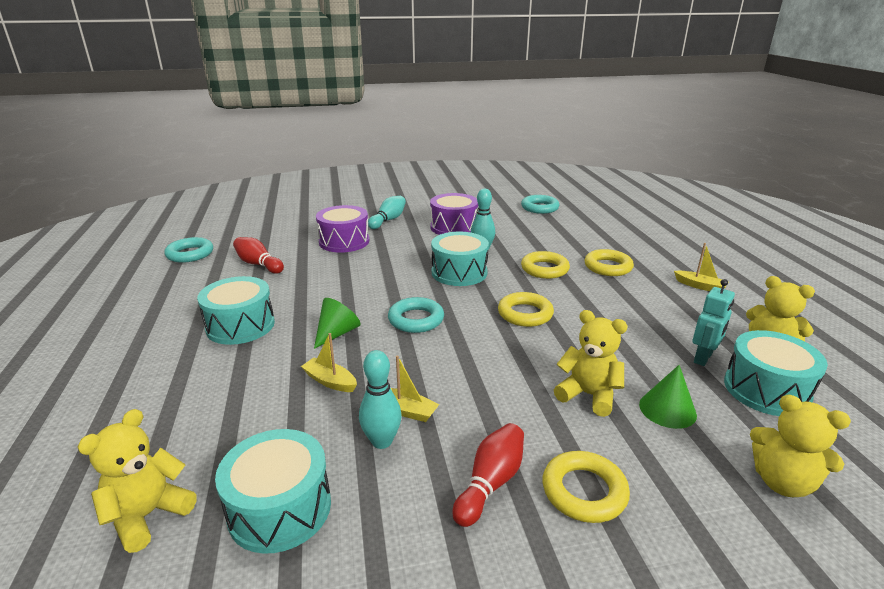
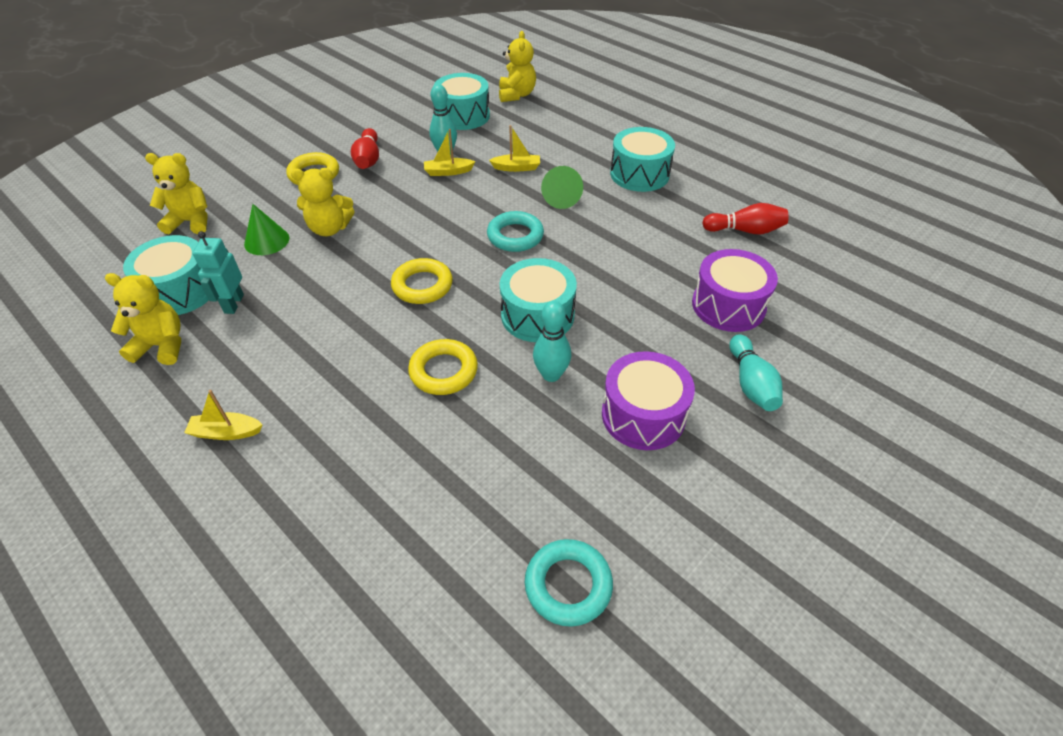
camera: 145 degrees right, 20 degrees up
turquoise ring [164,237,213,263] -> none
yellow ring [584,249,634,276] -> none

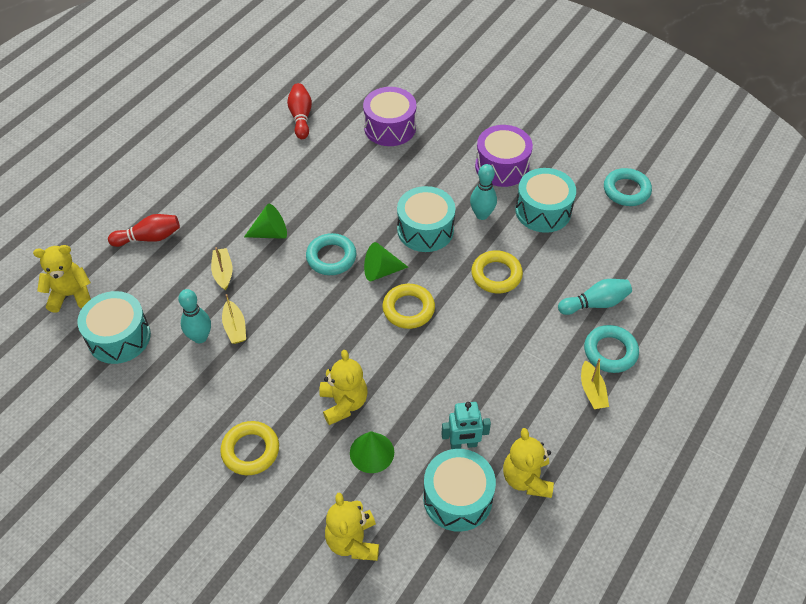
camera: 100 degrees left, 5 degrees up
red bowling pin [351,128,379,169] -> red bowling pin moved to [108,214,180,247]
turquoise drum [610,127,675,192] -> turquoise drum moved to [515,168,576,233]
turquoise bowling pin [729,334,783,411] -> turquoise bowling pin moved to [558,279,632,315]
none -> green cone [364,242,408,281]
none -> turquoise ring [584,325,639,373]

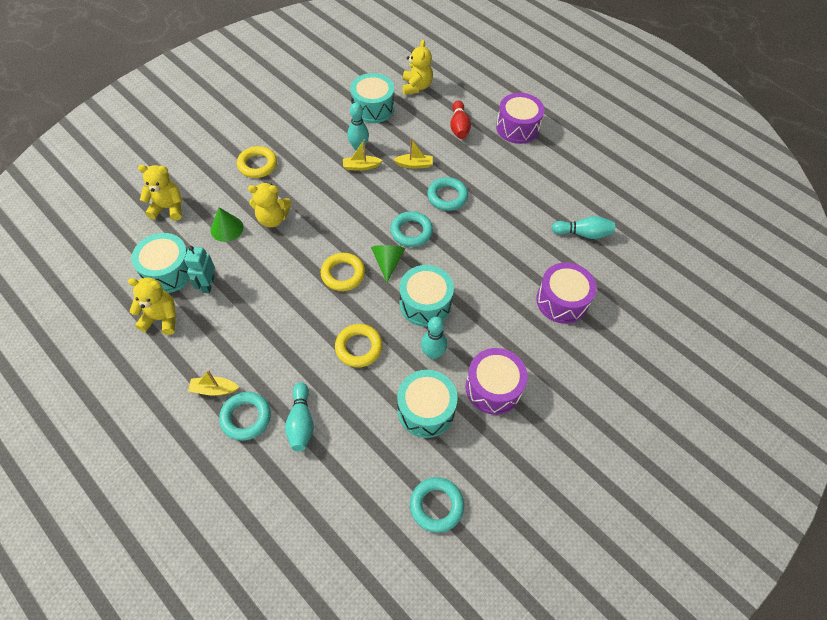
camera: 100 degrees right, 5 degrees up
green cone [244,204,287,239] -> turquoise ring [427,177,468,211]
red bowling pin [287,83,312,139] -> turquoise bowling pin [552,216,615,239]
none -> purple drum [496,93,544,144]

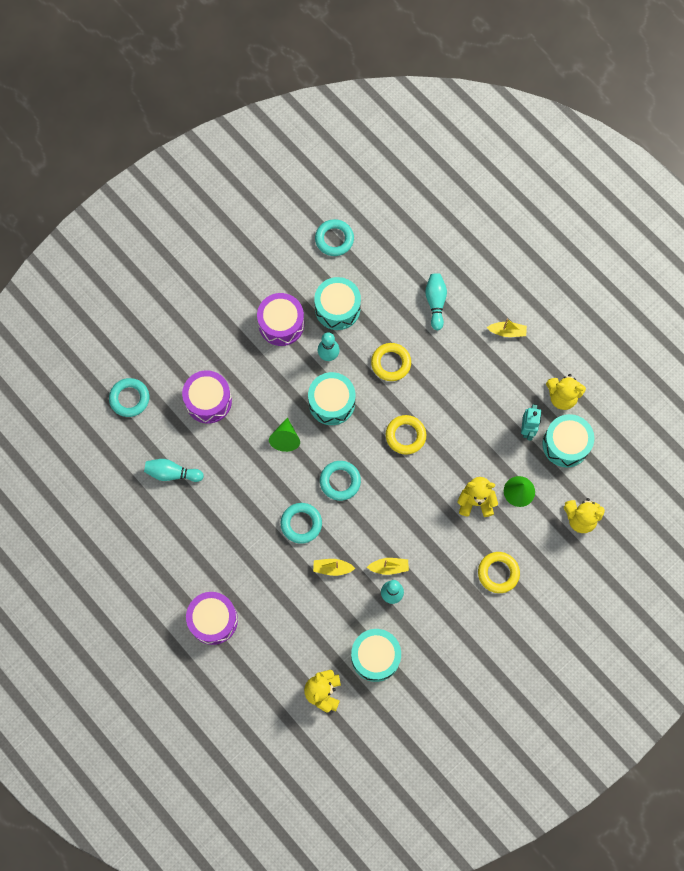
camera: 175 degrees left, 15 degrees up
turquoise ring [219,392,271,441] -> turquoise ring moved to [109,378,149,417]
green cone [371,245,405,282] -> green cone moved to [269,417,300,452]
red bowling pin [450,101,471,139] -> none

